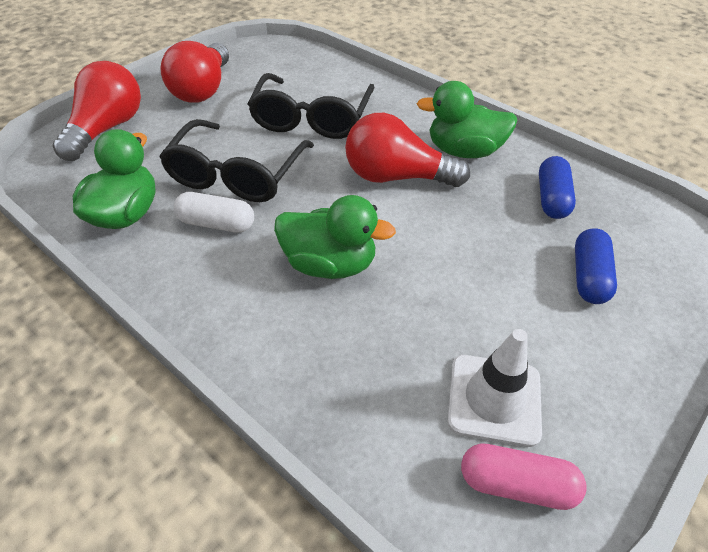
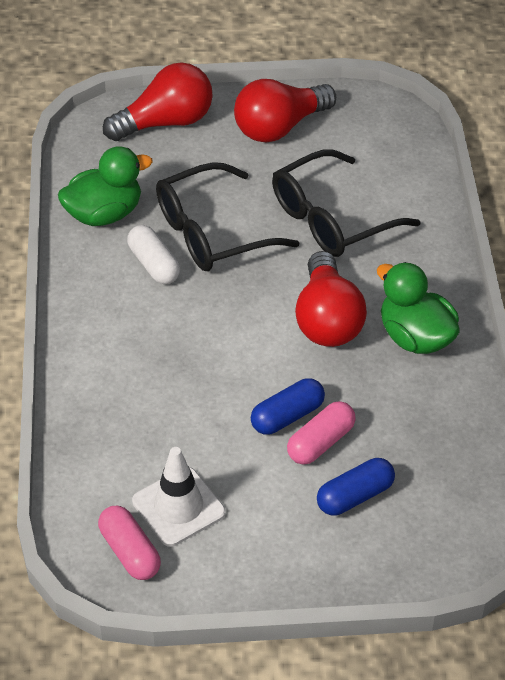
camera: 45 degrees right, 0 degrees up
green duck [274,195,396,279] -> none
red light bulb [345,113,470,187] -> red light bulb turned 150 degrees counterclockwise [295,251,367,347]
blue capsule [539,156,576,219] -> blue capsule moved to [251,378,325,435]
none -> pink capsule [287,401,356,465]

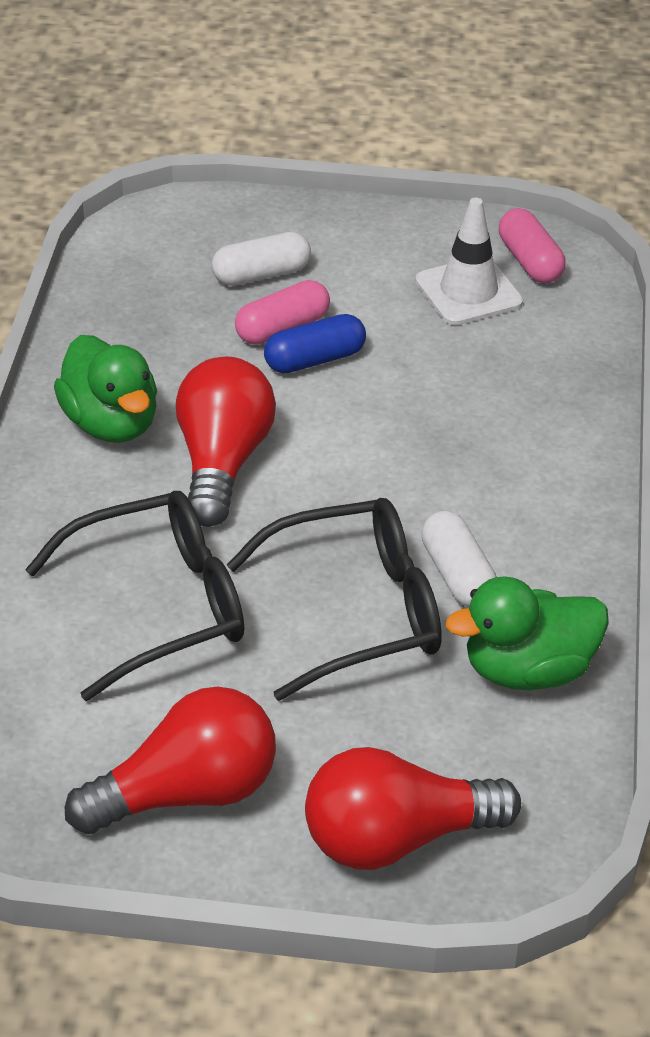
camera: 170 degrees left, 5 degrees down
blue capsule [317,458,395,516] -> white capsule [211,232,311,286]

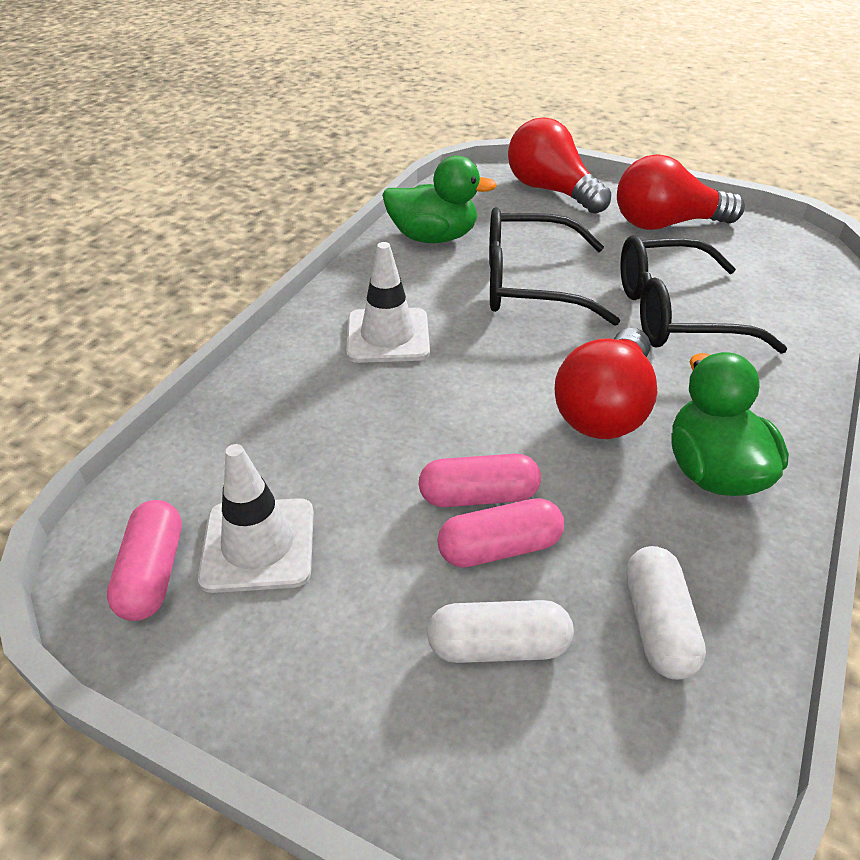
camera: 160 degrees left, 0 degrees up
blue capsule [264,314,366,373] -> pink capsule [419,454,541,507]
red light bulb [305,747,521,870] -> red light bulb turned 135 degrees counterclockwise [508,117,611,214]
white capsule [421,511,497,607] -> white capsule moved to [626,546,706,679]
none -> white traffic cone [347,242,430,363]

